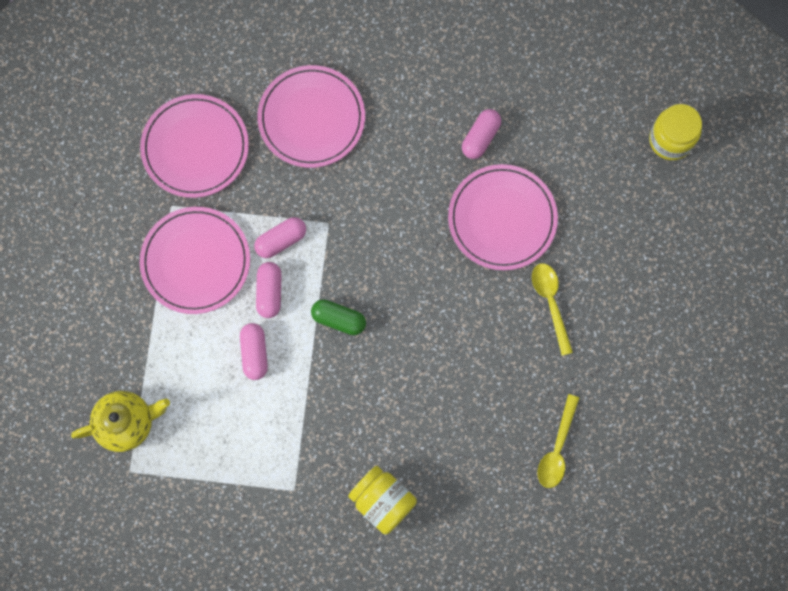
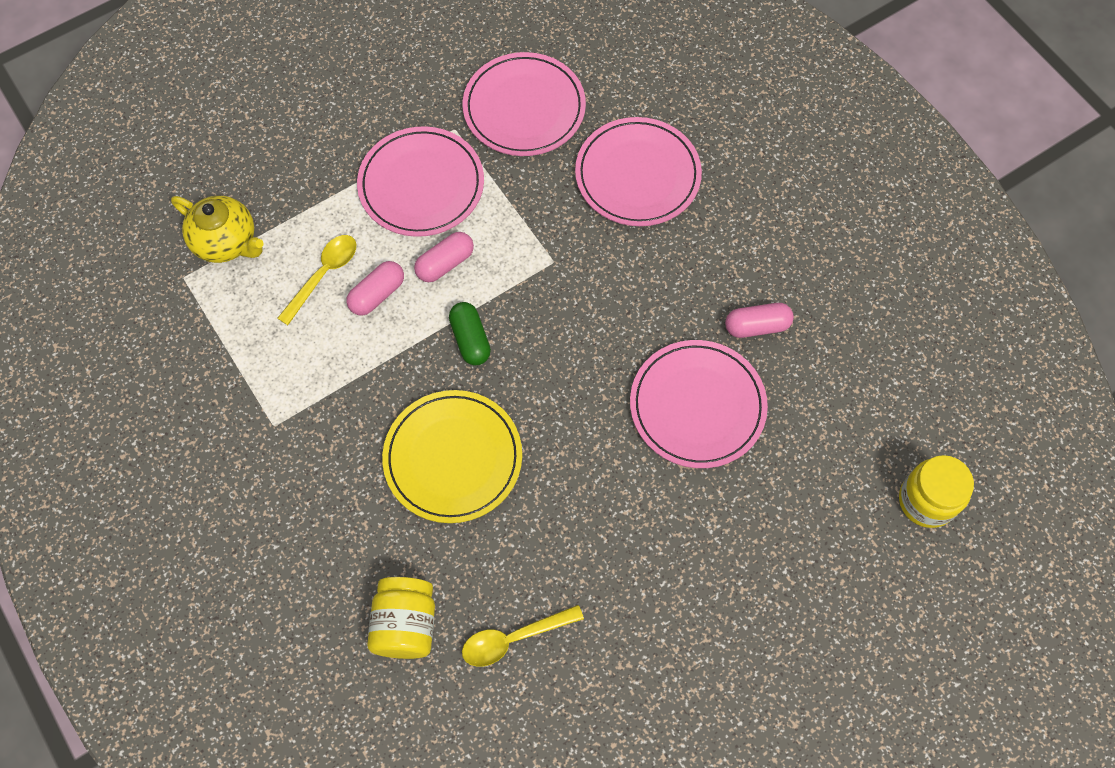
camera: 50 degrees right, 10 degrees down
pink capsule [254,217,306,258] -> none
yellow jar [348,465,417,535] -> yellow jar moved to [367,577,435,659]
yellow spoon [532,263,573,356] -> yellow spoon moved to [277,235,356,325]
none -> yellow plate [382,390,522,523]

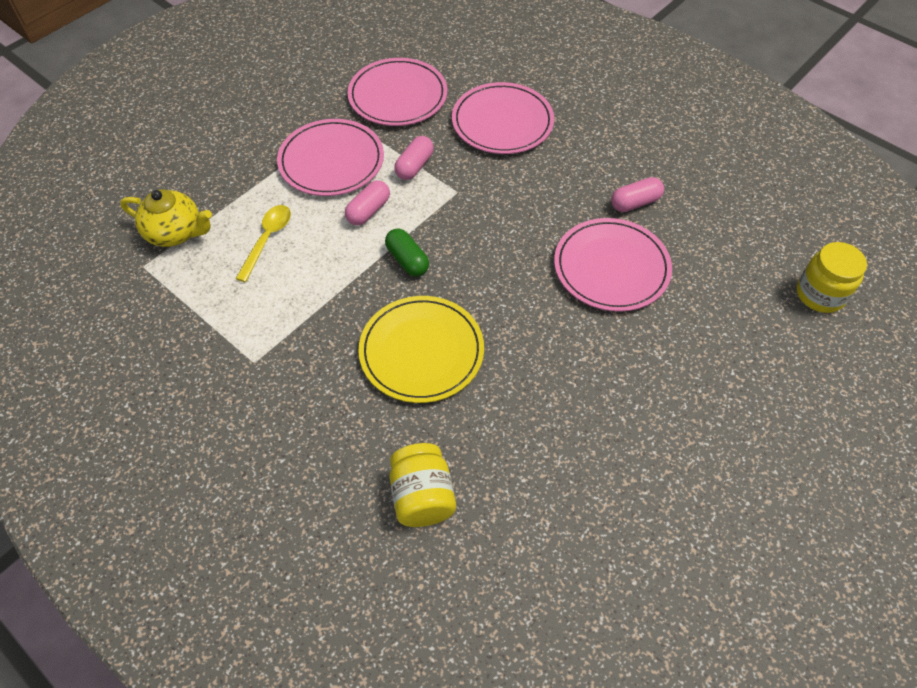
camera: 15 degrees left, 10 degrees down
pink capsule [347,261,404,316] -> pink capsule moved to [394,136,434,180]
yellow spoon [462,605,584,667] -> none

